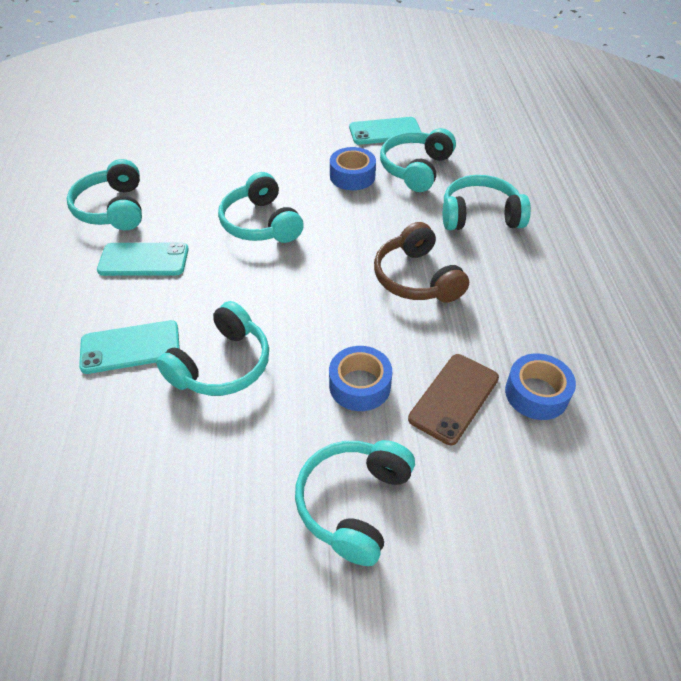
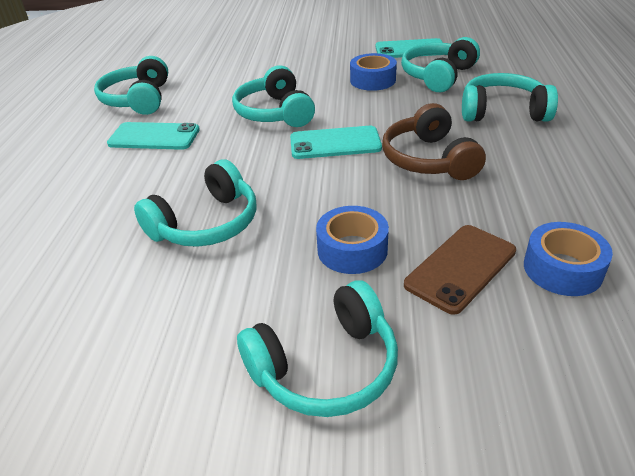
camera: 10 degrees right, 10 degrees down
turquoise phone [79,320,180,374] -> turquoise phone moved to [290,126,382,159]
turquoise headphones [295,440,415,566] -> turquoise headphones turned 150 degrees counterclockwise [237,280,398,417]

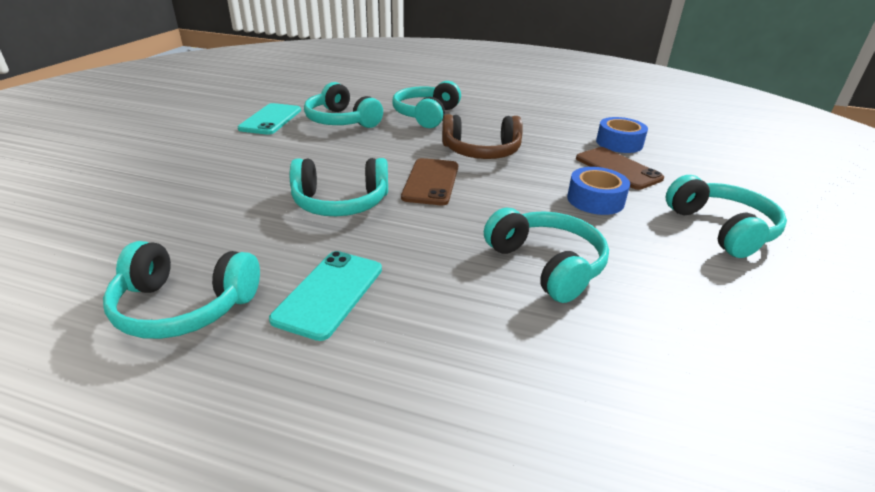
camera: 80 degrees left, 5 degrees down
turquoise phone [290,126,382,159] -> brown phone [401,158,458,205]
blue tape [350,53,397,91] -> none

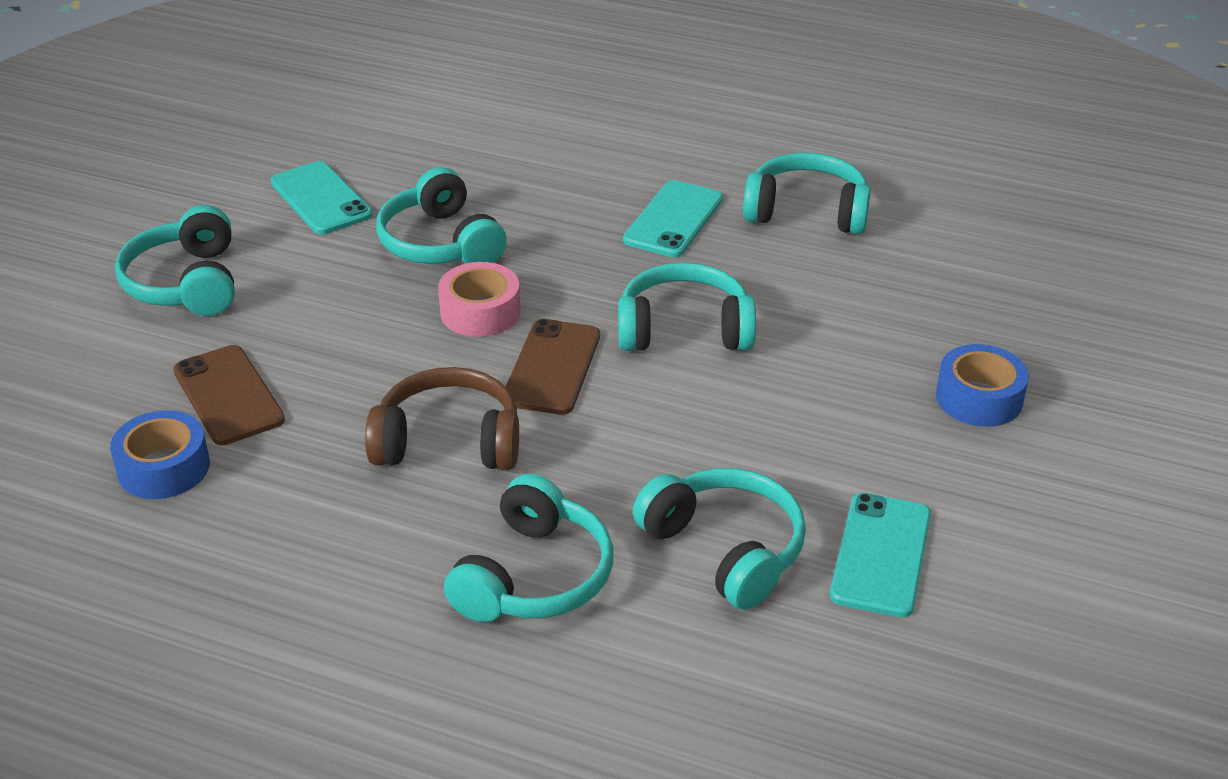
camera: 175 degrees left, 5 degrees up
blue tape [567,167,630,215] -> blue tape moved to [936,344,1029,427]
none -> turquoise phone [271,161,373,235]
none -> pink tape [438,262,521,337]

